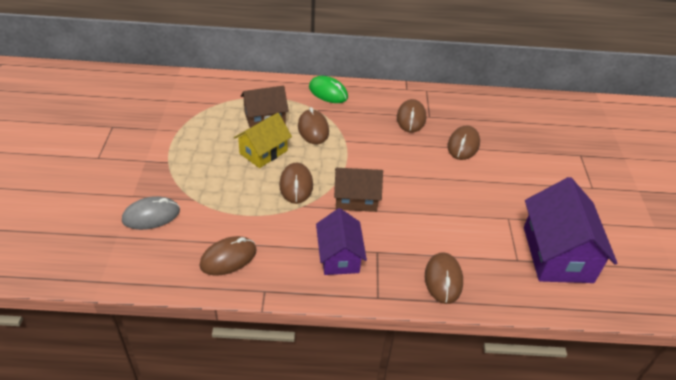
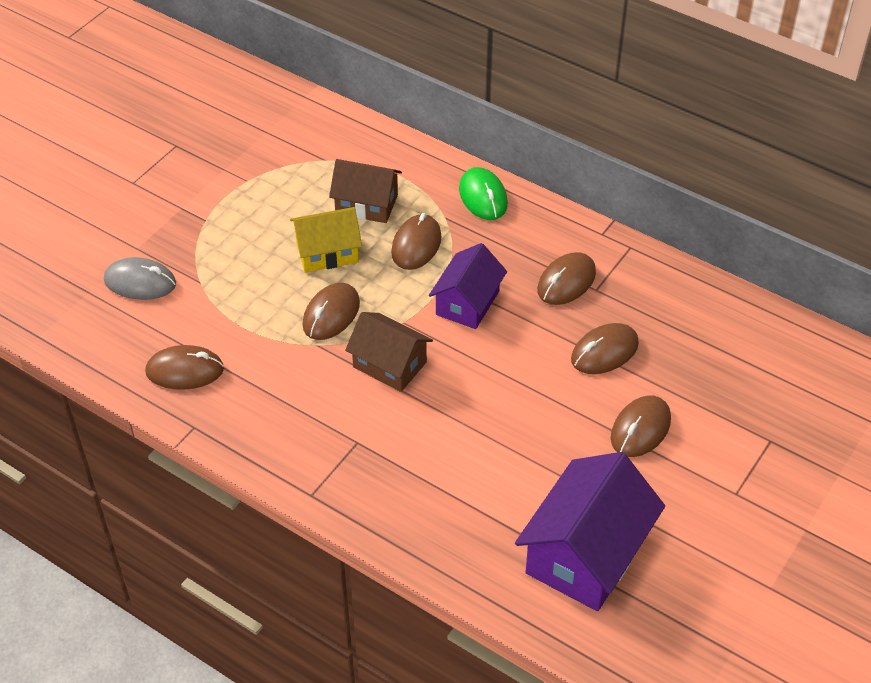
camera: 35 degrees right, 5 degrees up
purple house [316,208,367,275] -> purple house moved to [429,243,507,329]
brown mouse [425,252,463,304] -> brown mouse moved to [611,395,671,457]

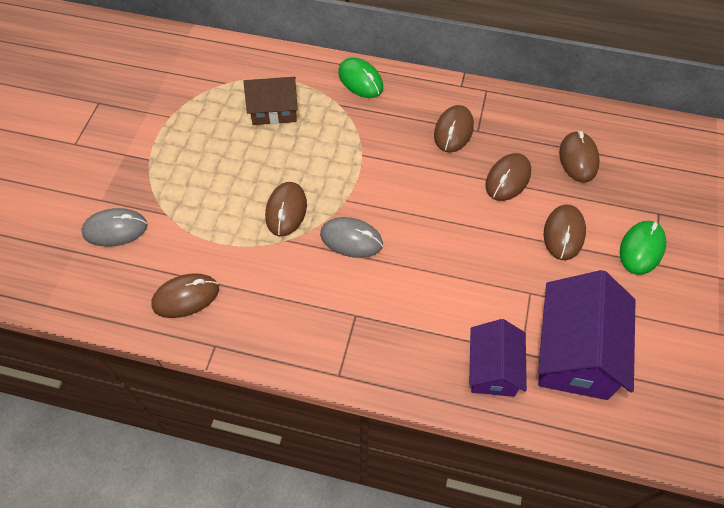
camera: 20 degrees left, 10 degrees up
yellow house [290,207,362,273] -> none
brown house [345,312,433,392] -> grey mouse [320,217,383,258]
brown mouse [391,213,442,270] -> brown mouse moved to [559,131,600,183]
purple house [429,243,507,329] -> purple house moved to [469,319,527,397]
none -> green mouse [620,221,666,275]

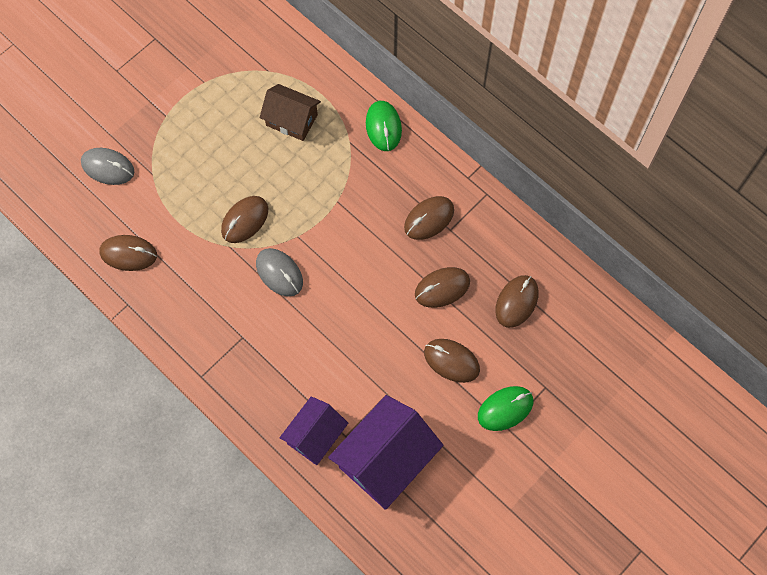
camera: 30 degrees right, 10 degrees up
brown mouse [544,205,586,260] -> brown mouse turned 75 degrees clockwise [424,339,480,383]

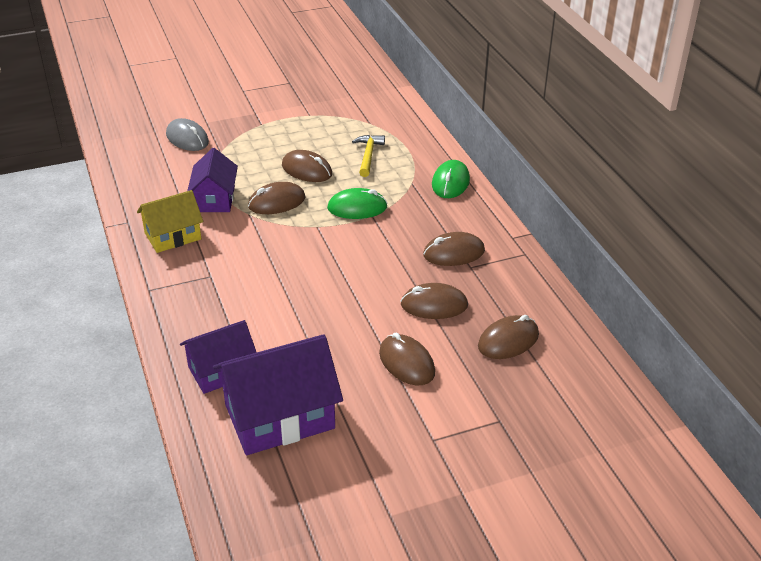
camera: 25 degrees right, 30 degrees down
brown mouse [100,235,157,271] -> brown mouse moved to [282,150,332,182]
grey mouse [256,248,303,297] -> none
brown house [259,84,321,141] -> yellow hammer [352,135,385,177]
green mouse [478,386,533,431] -> green mouse moved to [327,188,387,219]
none -> yellow house [137,190,203,253]
none -> purple house [187,148,238,212]

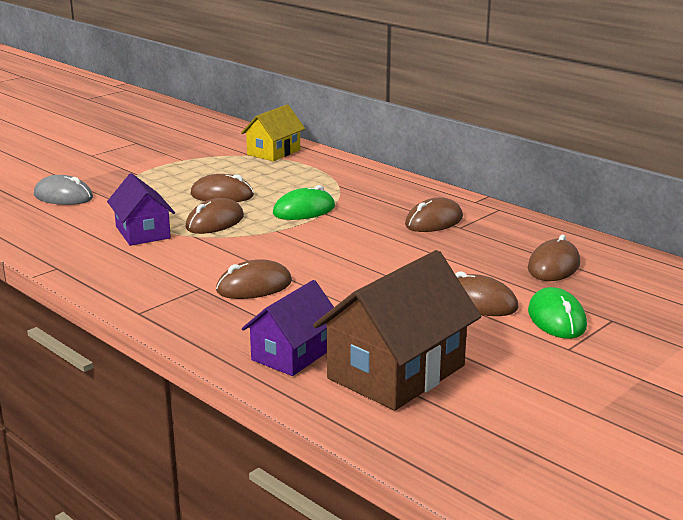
camera: 25 degrees left, 15 degrees down
yellow house [137,190,203,253] -> yellow house moved to [241,105,305,161]
purple house [213,334,343,455] -> brown house [313,250,481,411]
yellow hammer [352,135,385,177] -> none
brown mouse [401,283,468,319] -> brown mouse moved to [216,259,292,299]
green mouse [432,160,470,198] -> green mouse moved to [528,287,587,339]

